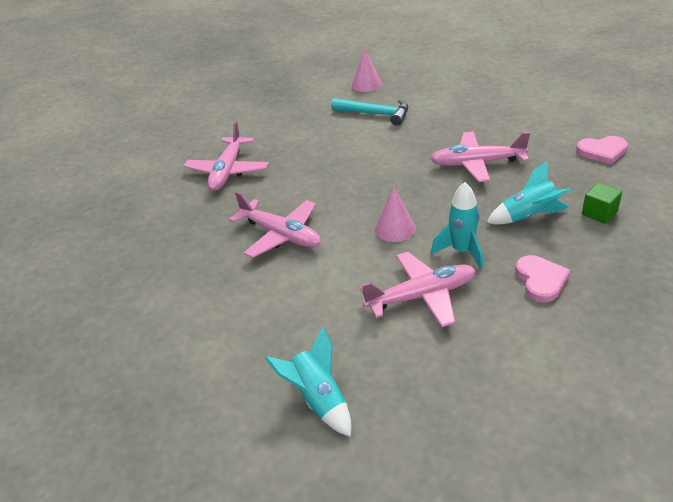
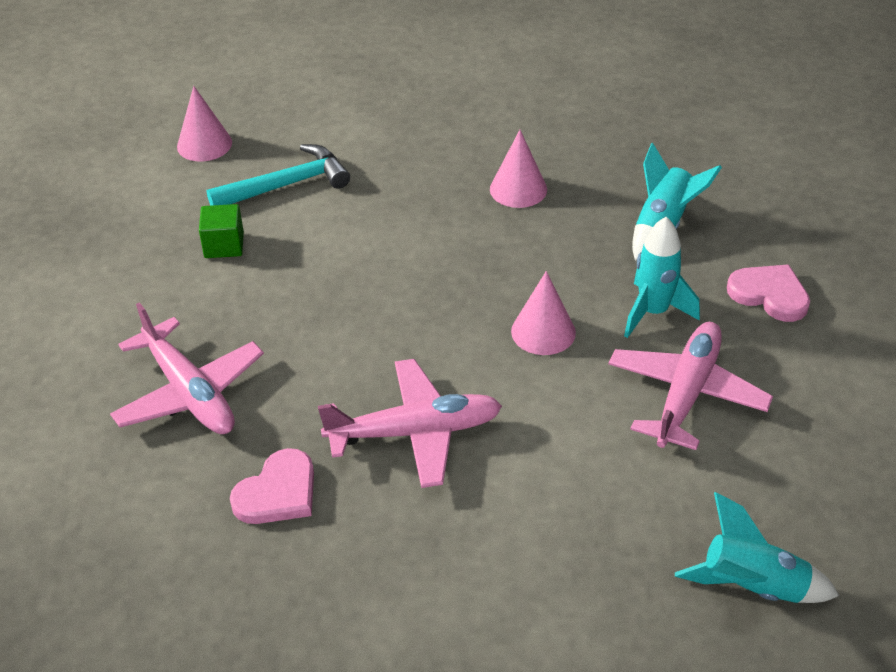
camera: 50 degrees left, 5 degrees up
pink plane [430,132,530,182] -> pink cone [490,130,547,208]
pink heart [576,136,628,165] -> pink heart moved to [230,448,314,524]
green cube [582,182,622,224] -> green cube moved to [199,204,244,258]

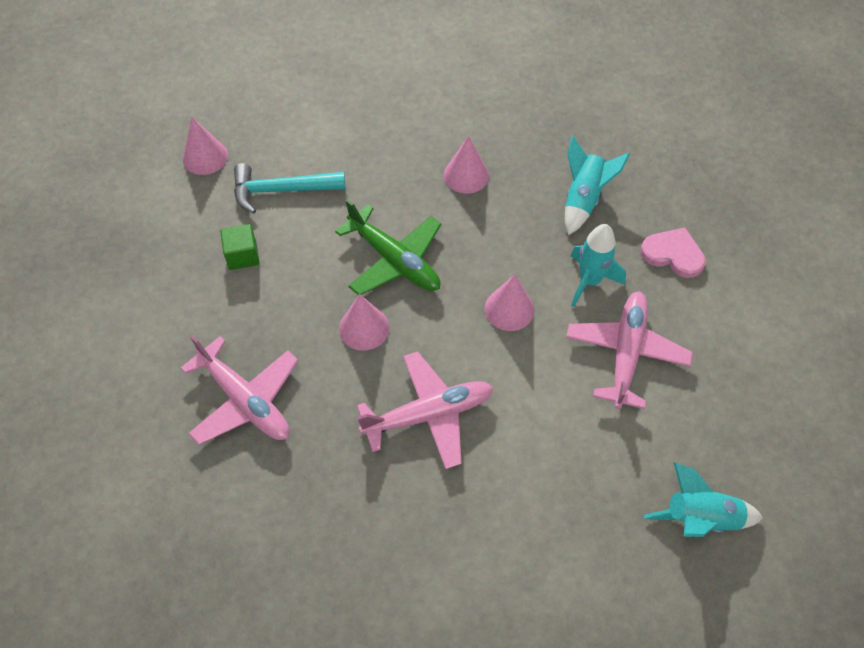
camera: 10 degrees left, 15 degrees up
turquoise hammer [206,144,350,206] -> turquoise hammer turned 150 degrees counterclockwise [234,163,345,214]
pink heart [230,448,314,524] -> none
none -> green plane [335,199,441,296]
none -> pink cone [339,294,389,351]

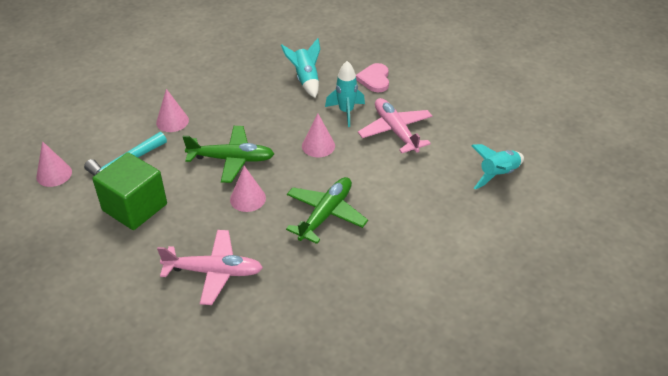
camera: 40 degrees left, 15 degrees down
green cube [220,224,260,270] -> green cube [92,152,167,230], size x2.06
pink plane [357,352,493,469] -> green plane [286,177,368,244]
pink cone [444,136,489,194] -> pink cone moved to [156,89,189,132]
pink heart [640,227,706,278] -> pink heart turned 75 degrees counterclockwise [356,63,389,92]

